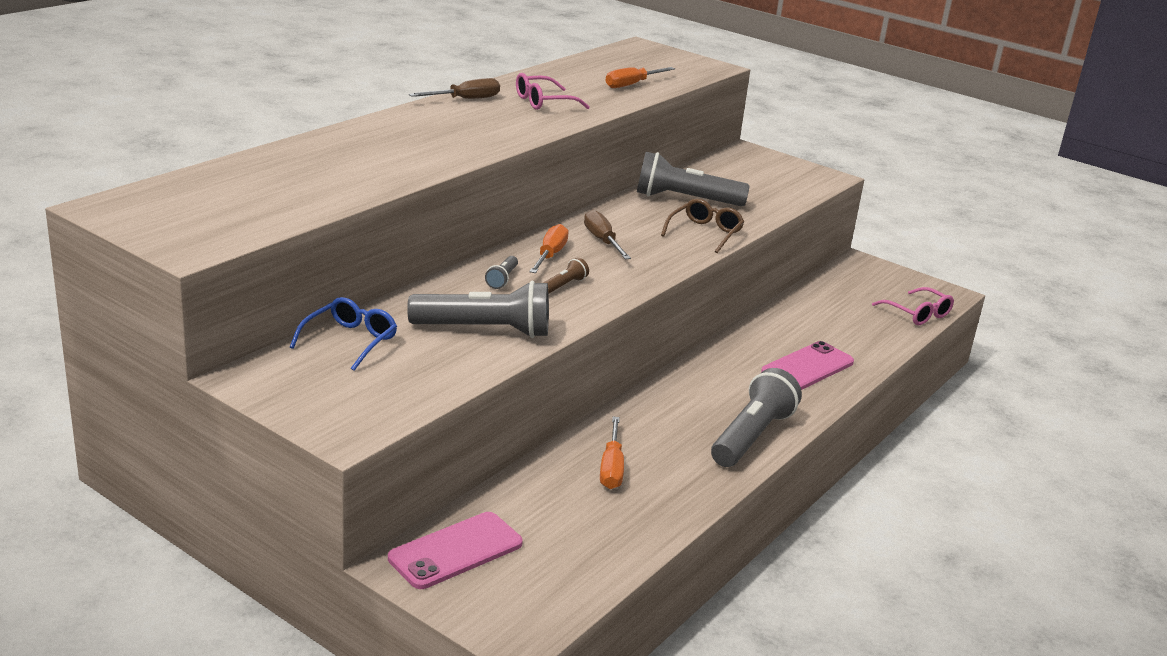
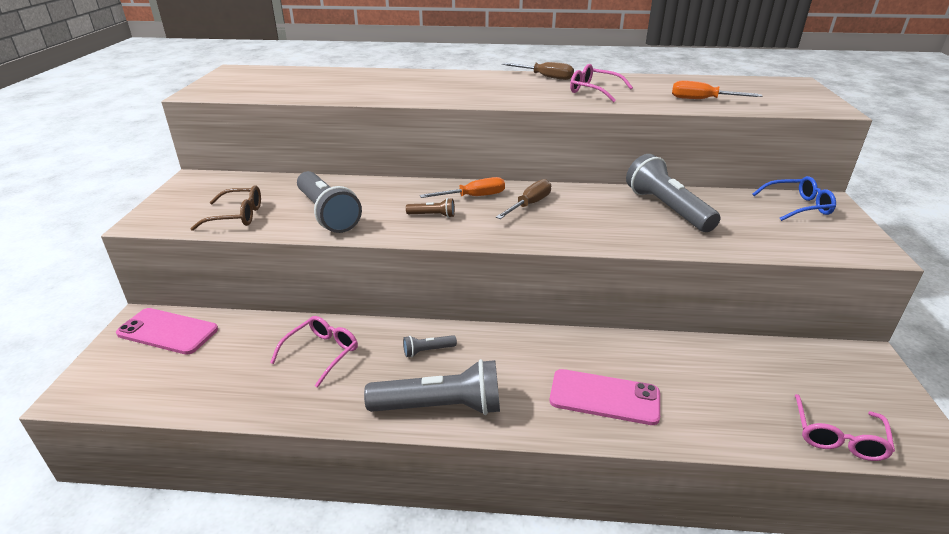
camera: 60 degrees right, 5 degrees up
blue glasses [290,297,397,371] -> blue glasses moved to [752,176,836,221]
grey flashlight [485,256,518,289] -> grey flashlight moved to [403,335,457,357]
orange screwdriver [600,417,624,489] -> pink glasses [270,316,358,388]
brown glasses [661,199,744,253] -> brown glasses moved to [190,185,261,231]

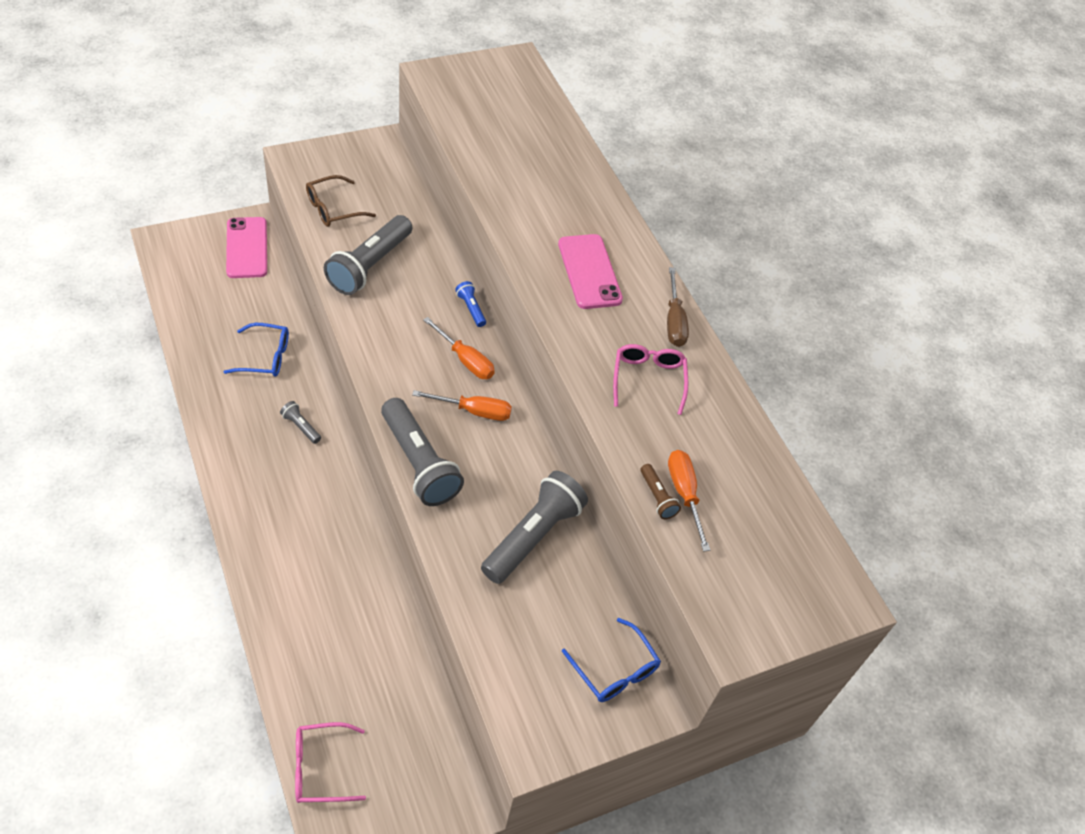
camera: 55 degrees right, 20 degrees up
brown glasses [190,185,261,231] -> brown glasses turned 90 degrees clockwise [306,175,376,227]
pink glasses [270,316,358,388] -> blue glasses [224,323,289,377]
grey flashlight [364,359,500,415] -> grey flashlight moved to [381,398,464,506]
brown flashlight [406,198,455,218] -> brown flashlight moved to [640,464,681,519]
brown screwdriver [496,179,551,219] -> orange screwdriver [412,390,512,421]
pink phone [550,369,660,425] -> pink phone moved to [558,234,623,309]
none -> blue flashlight [455,281,486,327]

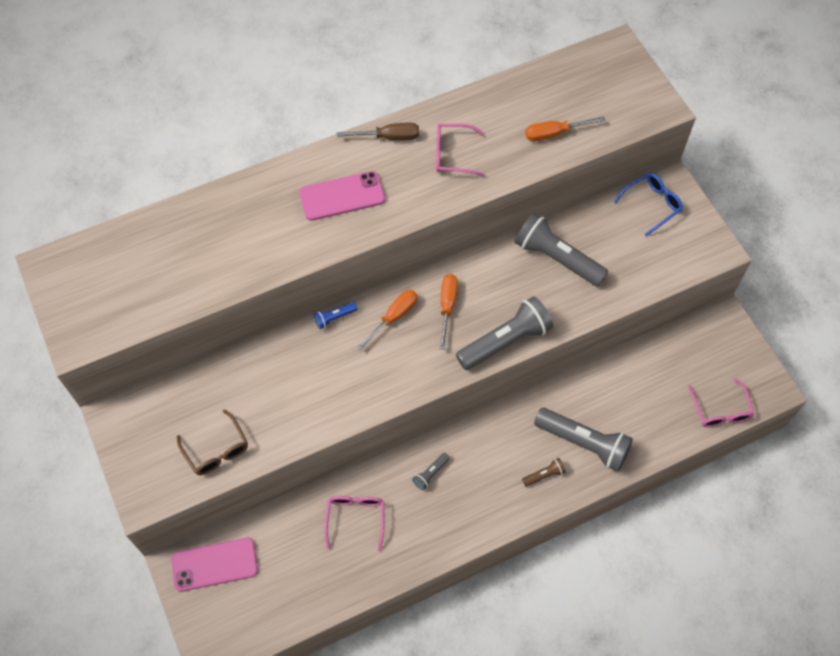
camera: 85 degrees left, 10 degrees up
blue glasses [224,323,289,377] -> pink glasses [324,496,384,551]
grey flashlight [324,215,412,295] -> grey flashlight moved to [534,408,633,472]
brown flashlight [640,464,681,519] -> brown flashlight moved to [522,458,566,487]

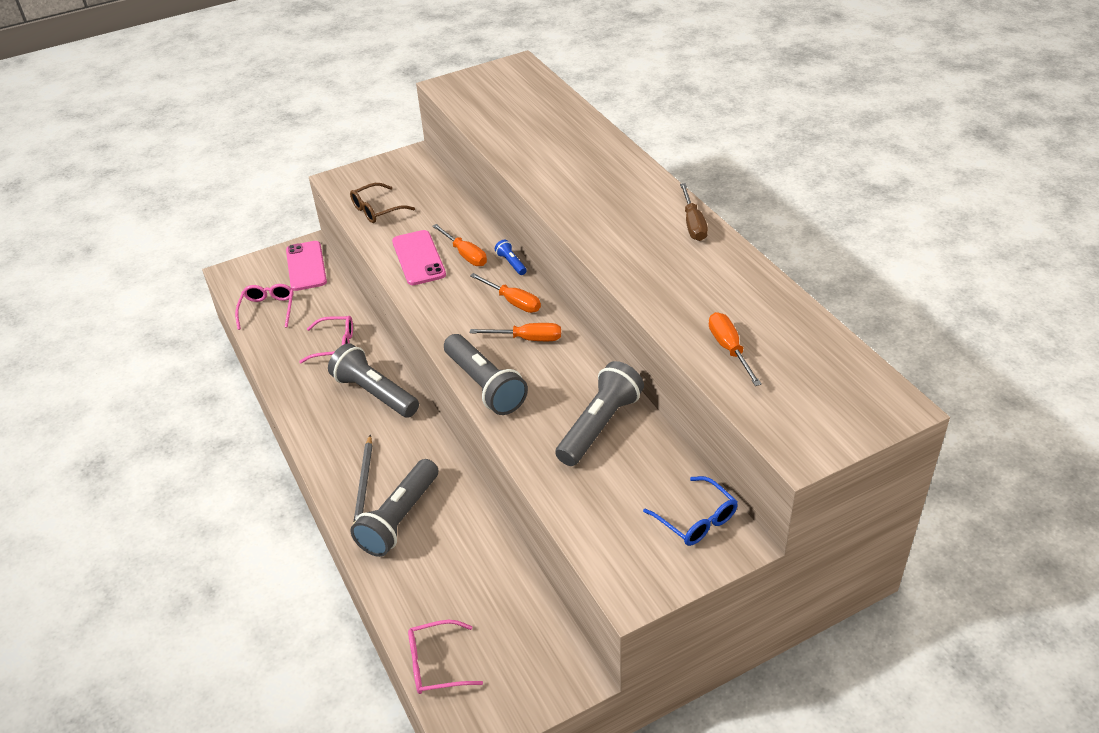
camera: 90 degrees right, 20 degrees down
pink phone [299,171,385,221] -> pink phone moved to [392,230,446,285]
grey flashlight [412,453,450,490] -> grey flashlight [328,343,419,418], size x2.24
pink glasses [436,124,485,177] -> pink glasses moved to [235,284,294,330]
brown flashlight [522,458,566,487] -> grey pencil [353,434,372,524]
none -> orange screwdriver [432,224,487,266]

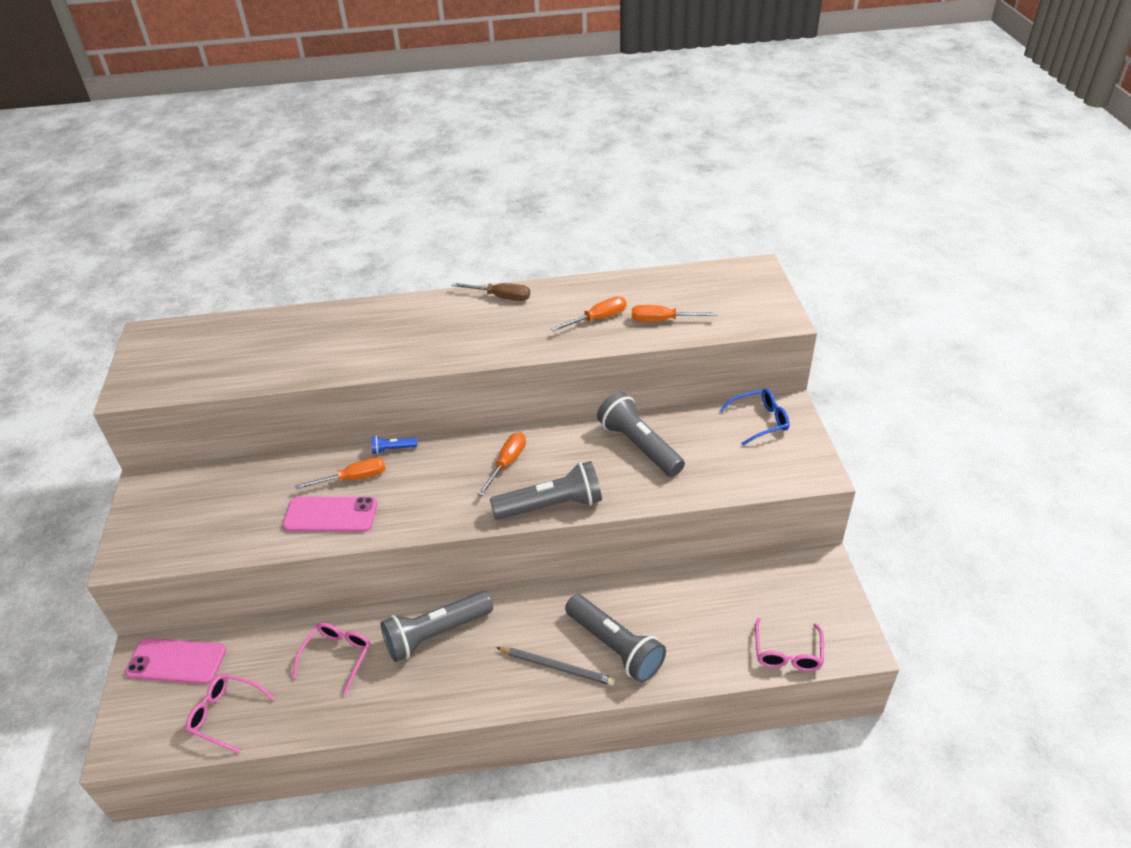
camera: 70 degrees left, 0 degrees up
brown glasses [350,183,415,223] -> none
orange screwdriver [470,273,541,313] -> orange screwdriver moved to [551,296,627,332]

